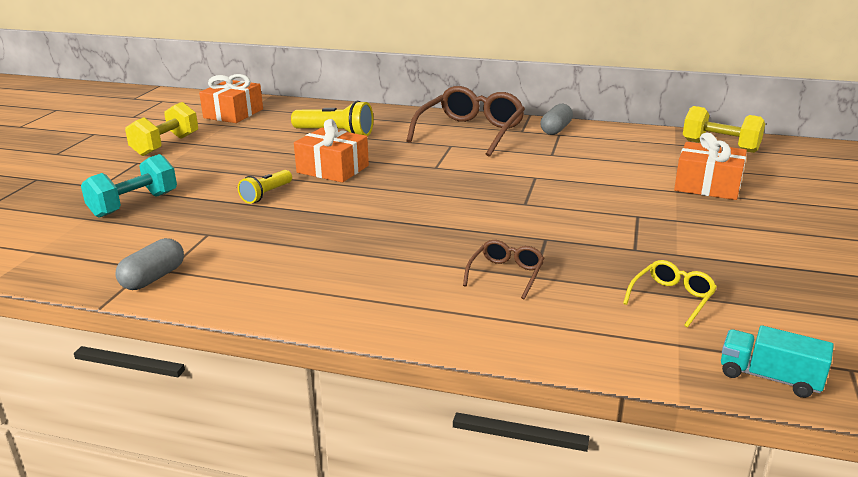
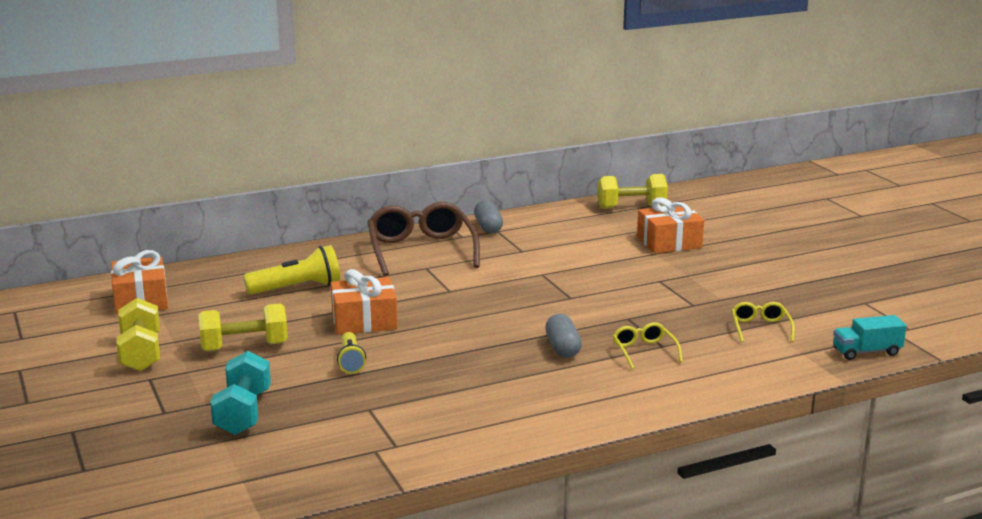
camera: 40 degrees left, 5 degrees down
grey capsule [115,238,184,290] -> grey capsule moved to [545,314,582,358]
brown glasses [463,240,545,299] -> yellow glasses [613,322,683,369]
none -> yellow dumbbell [198,303,288,351]

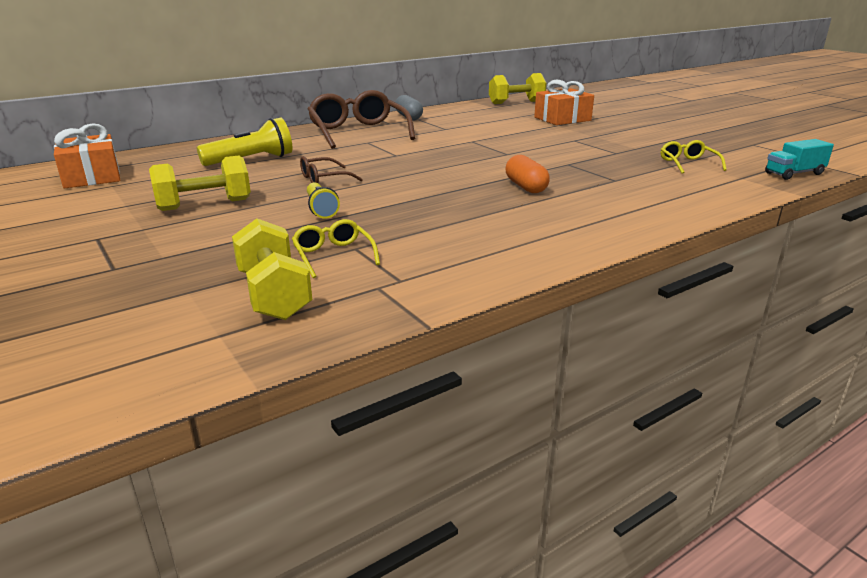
camera: 10 degrees left, 5 degrees up
yellow dumbbell [116,298,160,371] -> yellow dumbbell moved to [232,218,312,320]
turquoise dumbbell [210,351,271,435] -> none
orange gift [331,269,398,335] -> brown glasses [300,156,363,183]
grey capsule [545,314,582,358] -> orange capsule [506,155,550,193]
yellow glasses [613,322,683,369] -> yellow glasses moved to [292,219,380,278]

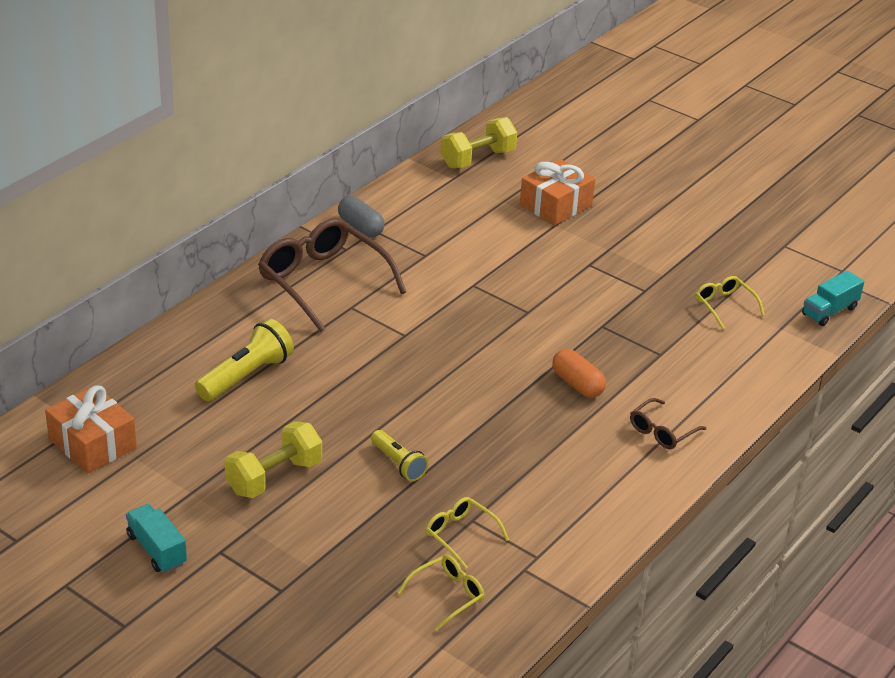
camera: 20 degrees left, 10 degrees up
yellow dumbbell [232,218,312,320] -> yellow glasses [397,555,484,631]
brown glasses [300,156,363,183] -> brown glasses moved to [630,398,706,449]
none -> turquoise truck [126,504,187,573]

